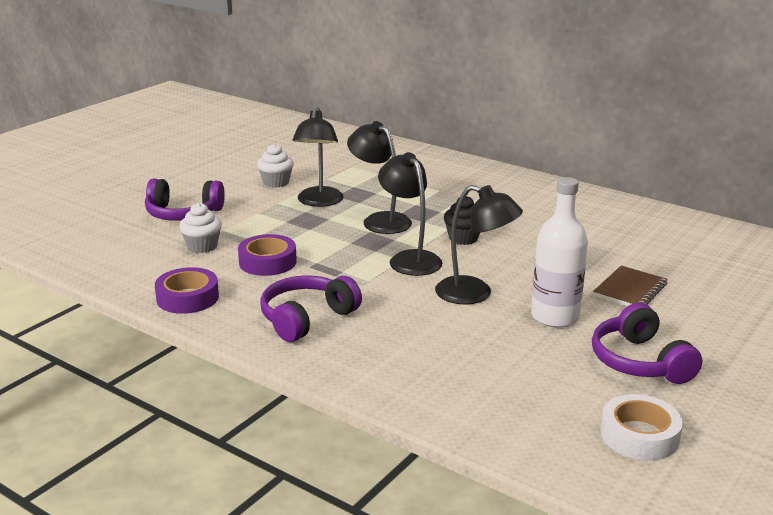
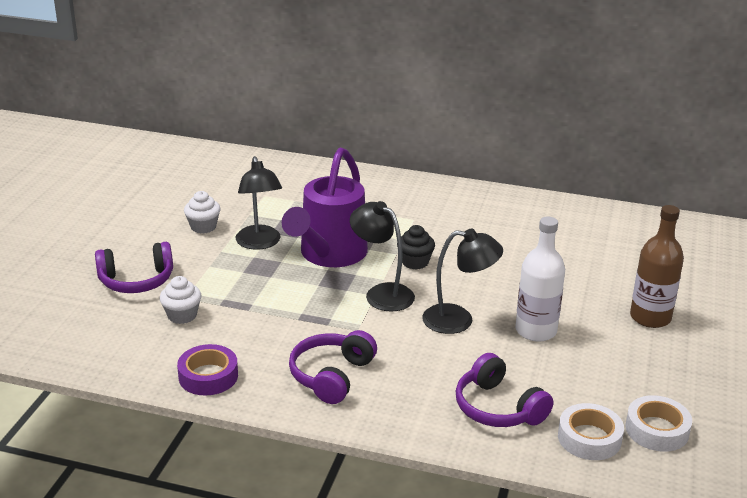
camera: 20 degrees left, 5 degrees up
purple tape [238,234,297,276] -> none
black lamp [347,121,412,234] -> purple watering can [282,148,368,267]
purple headphones [592,303,702,384] -> purple headphones moved to [456,353,553,427]
brown notebook [593,266,668,306] -> none
none -> white tape [558,403,624,460]
none -> brown bottle [630,205,684,328]

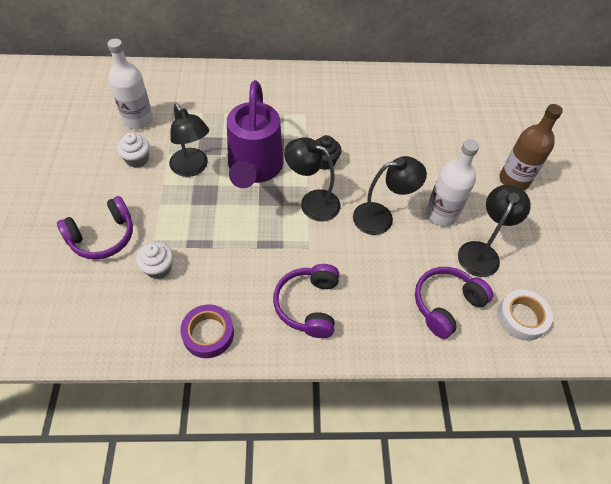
camera: 20 degrees left, 25 degrees up
purple headphones [456,353,553,427] -> purple headphones turned 105 degrees clockwise [415,267,493,339]
white tape [625,395,692,452] -> none
none -> white bottle [107,39,153,130]
none -> black lamp [458,185,531,277]

